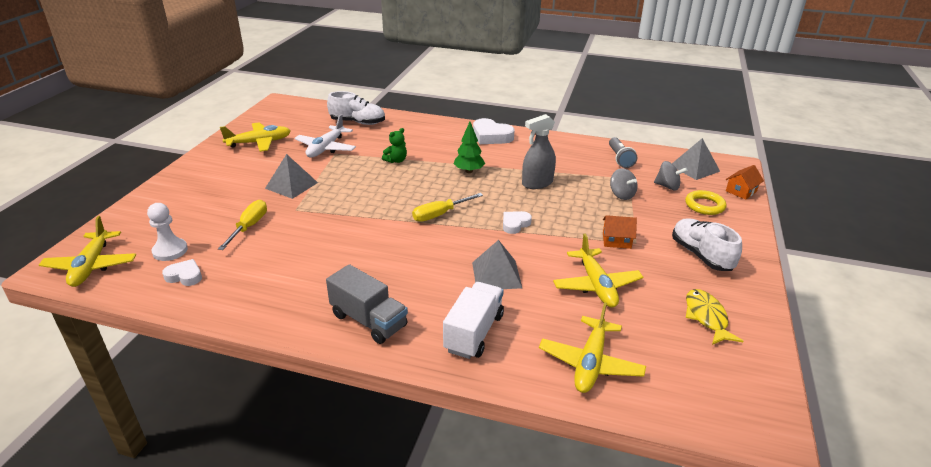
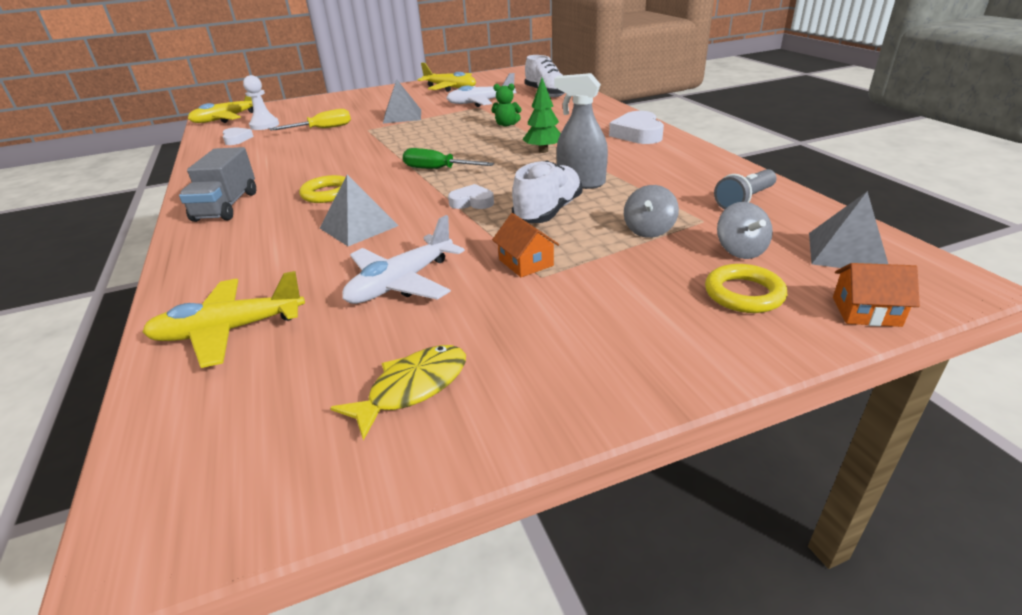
camera: 55 degrees right, 0 degrees up
yellow screwdriver [412,193,483,222] -> green screwdriver [403,148,494,169]
white truck [443,282,504,359] -> none
yellow plane [553,234,643,308] -> white plane [342,215,465,304]
white shoe [672,218,742,271] -> white shoe moved to [512,161,582,223]
none -> yellow ring [299,175,345,203]

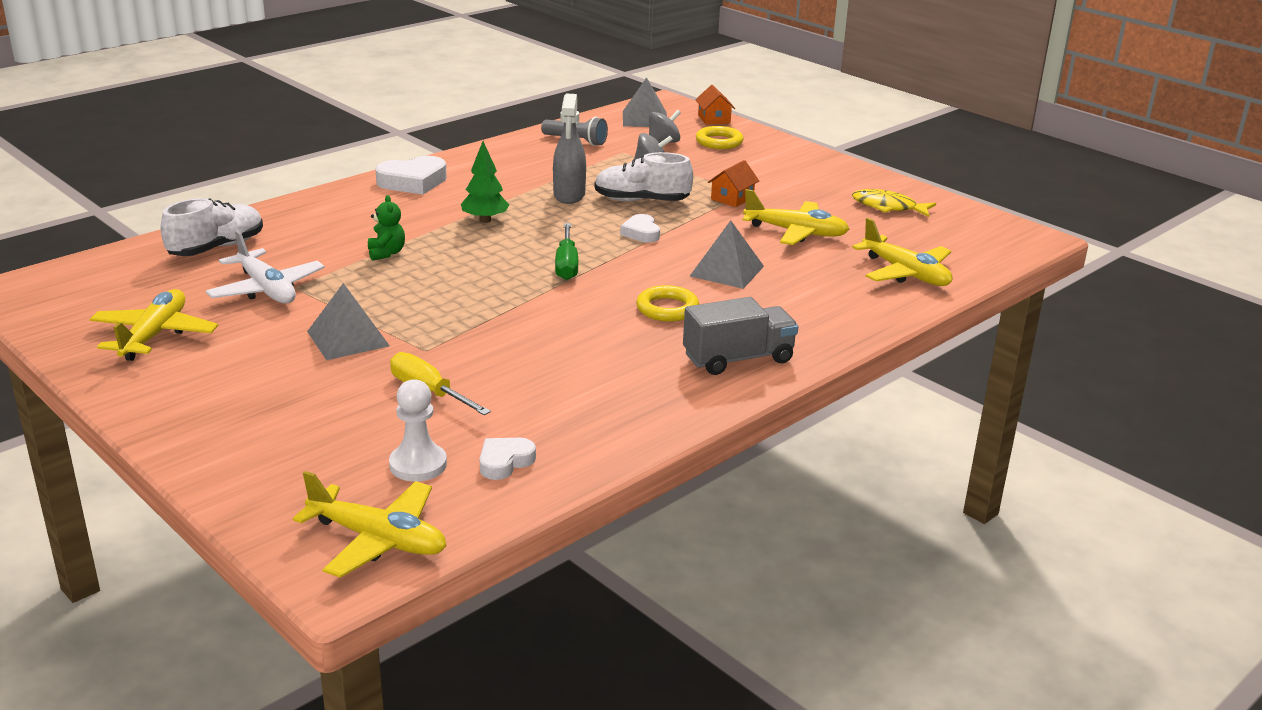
camera: 115 degrees left, 5 degrees down
white plane [342,215,465,304] -> yellow plane [742,189,849,245]

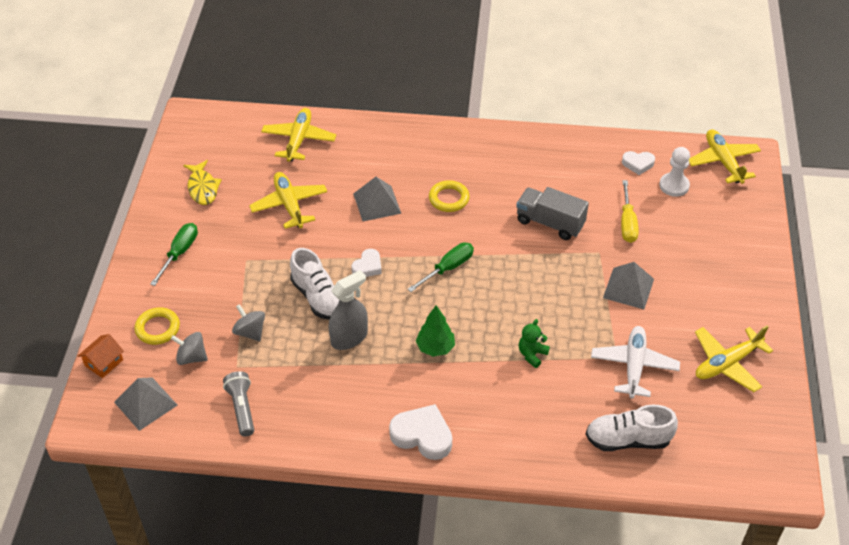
camera: 130 degrees left, 20 degrees up
grey truck [683,297,798,375] -> grey truck moved to [516,187,589,240]
orange house [708,160,759,207] -> none
none -> green screwdriver [150,223,198,286]

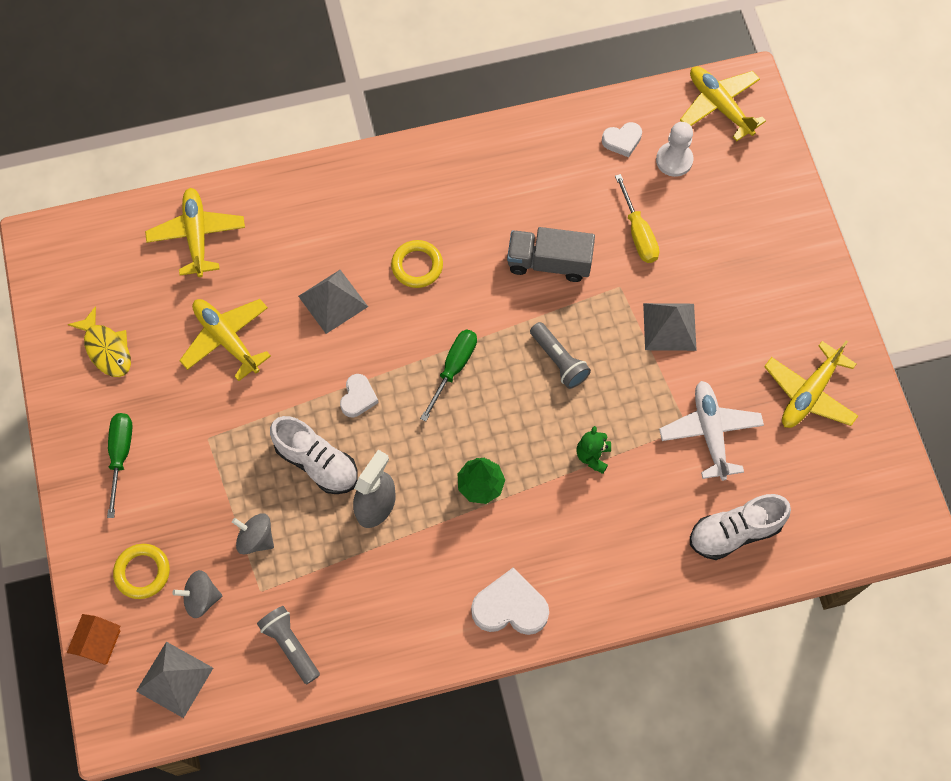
camera: 20 degrees left, 20 degrees up
none -> grey flashlight [530,322,591,389]

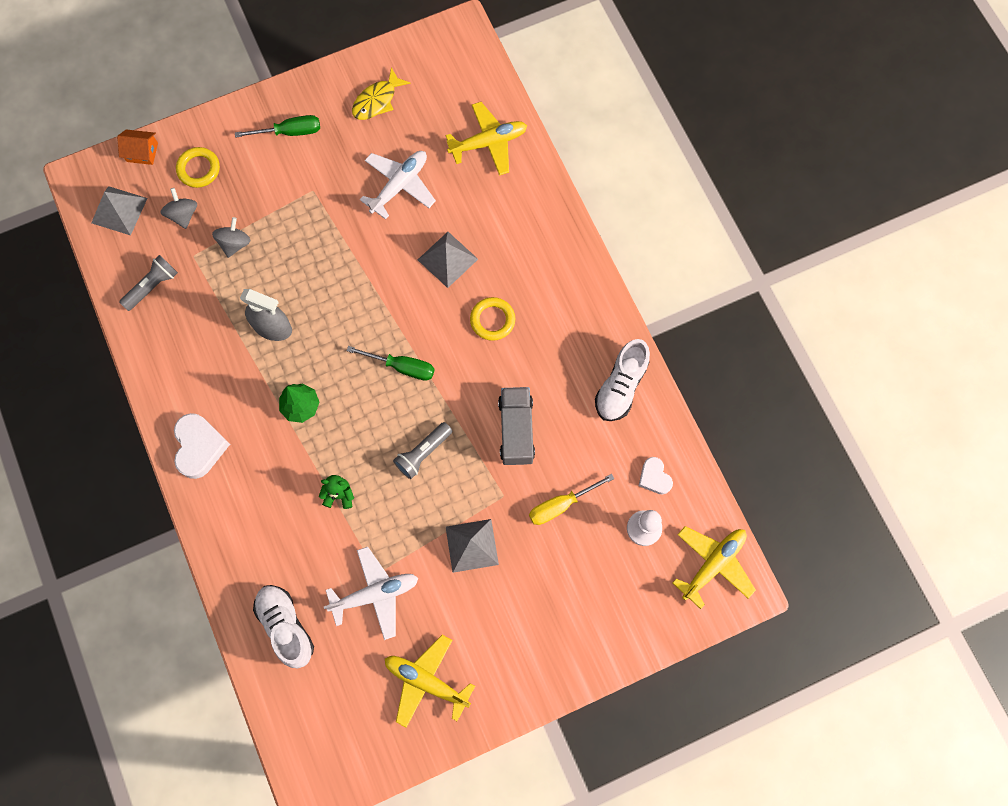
camera: 80 degrees right, 5 degrees up
yellow plane [179,299,271,381] -> white plane [360,151,436,220]
white shoe [270,416,357,494] -> white shoe moved to [595,339,650,421]
white heart [340,374,379,417] -> none

